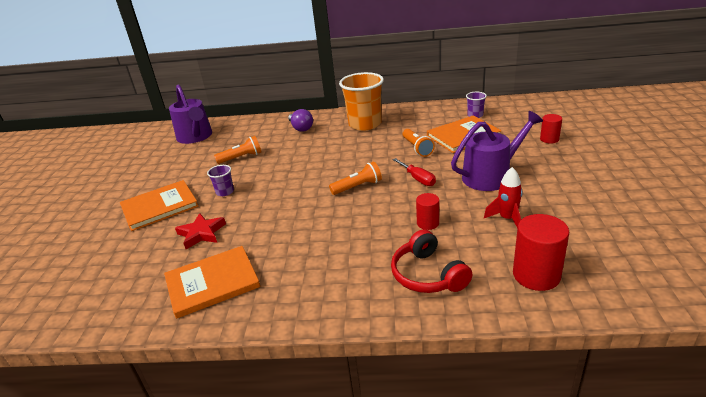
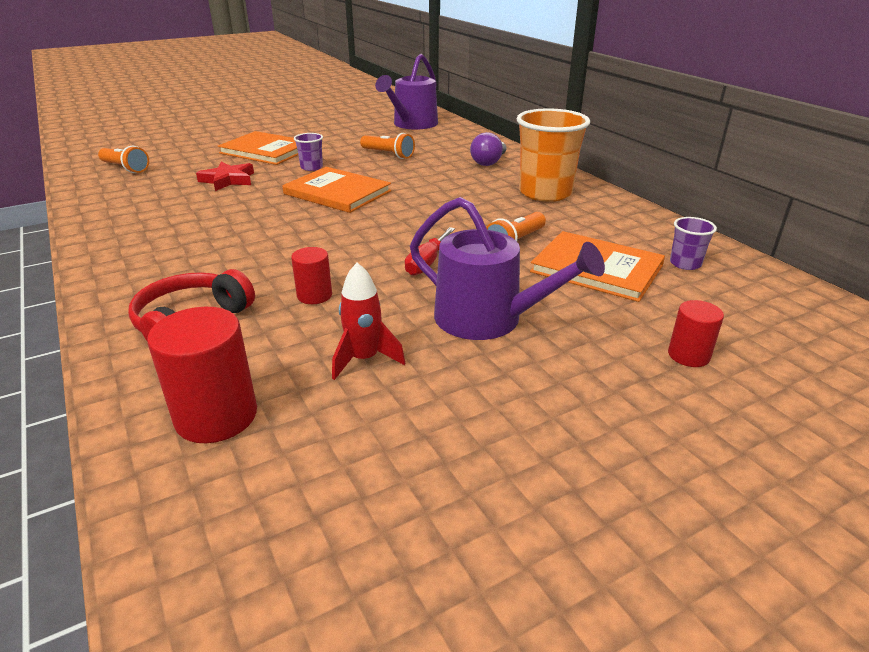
camera: 55 degrees right, 0 degrees up
orange book [164,246,260,319] -> orange book moved to [282,167,391,213]
orange flashlight [329,161,382,195] -> orange flashlight moved to [98,146,149,173]

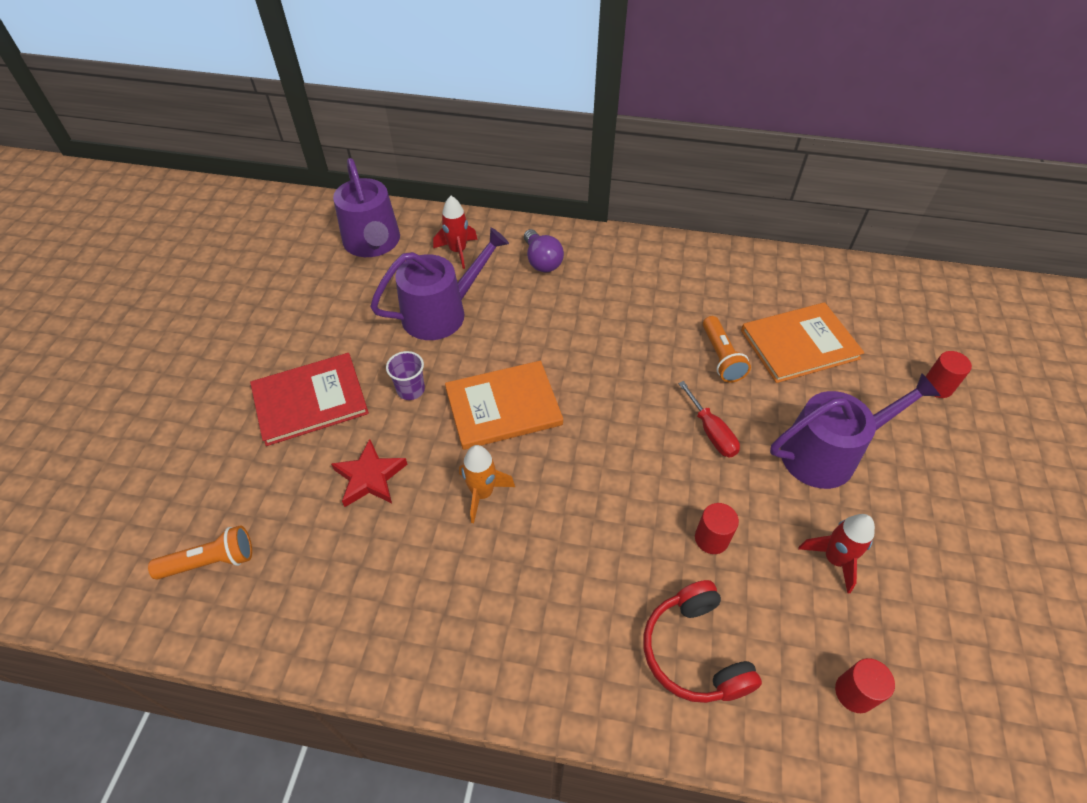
camera: 50 degrees left, 20 degrees up
red cylinder [147,307,257,443] -> red cylinder [835,658,895,713], size x0.57
orange book [218,131,298,165] -> red book [250,353,369,446]
orange flashlight [360,133,415,159] -> purple watering can [370,227,509,340]
orange cup [516,109,590,202] -> none
purple cup [670,217,717,270] -> none
none -> red rocket [433,196,478,269]
none -> orange rocket [459,445,515,523]

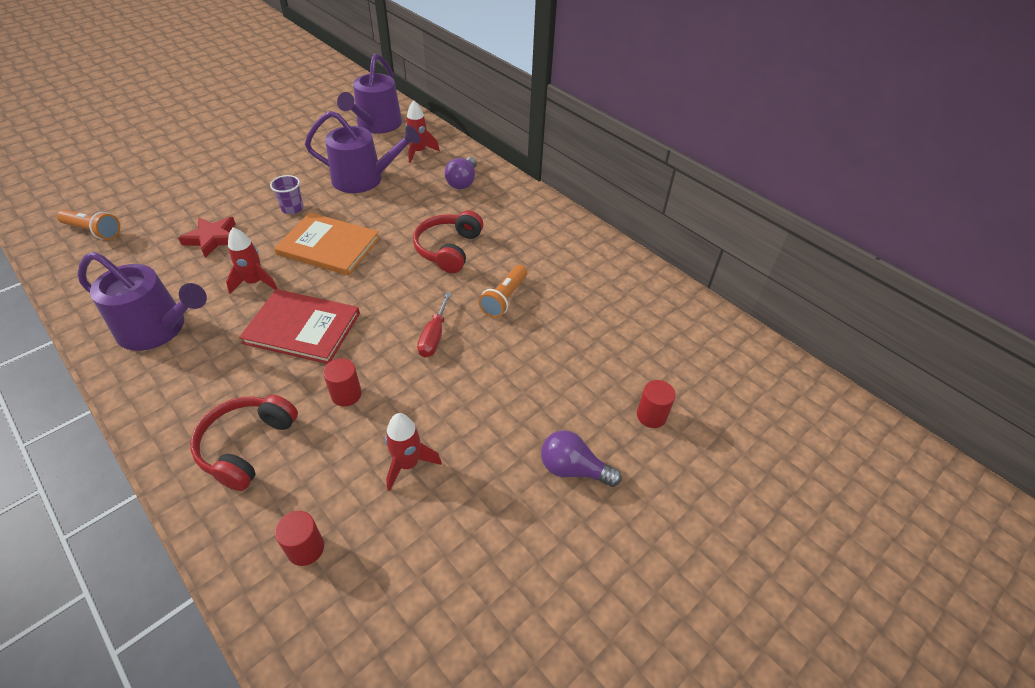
camera: 35 degrees right, 5 degrees down
red book [250,353,369,446] -> red book moved to [239,289,360,364]
orange rocket [459,445,515,523] -> red rocket [226,227,277,294]
orange book [741,302,865,383] -> none
purple watering can [770,373,941,489] -> purple watering can moved to [78,252,207,351]
none -> red headphones [413,210,483,273]
none -> purple light bulb [541,430,622,487]

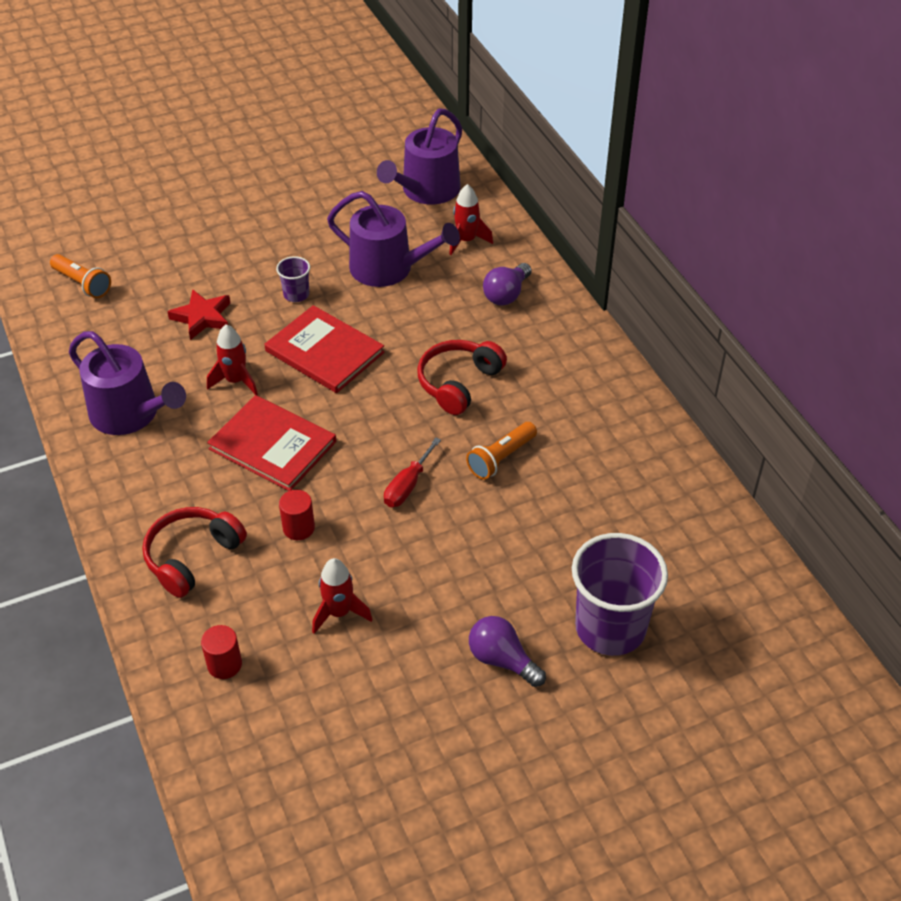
camera: 20 degrees right, 0 degrees up
orange book [274,212,380,276] -> red book [265,305,385,393]
red cylinder [637,380,676,428] -> purple cup [572,533,668,656]

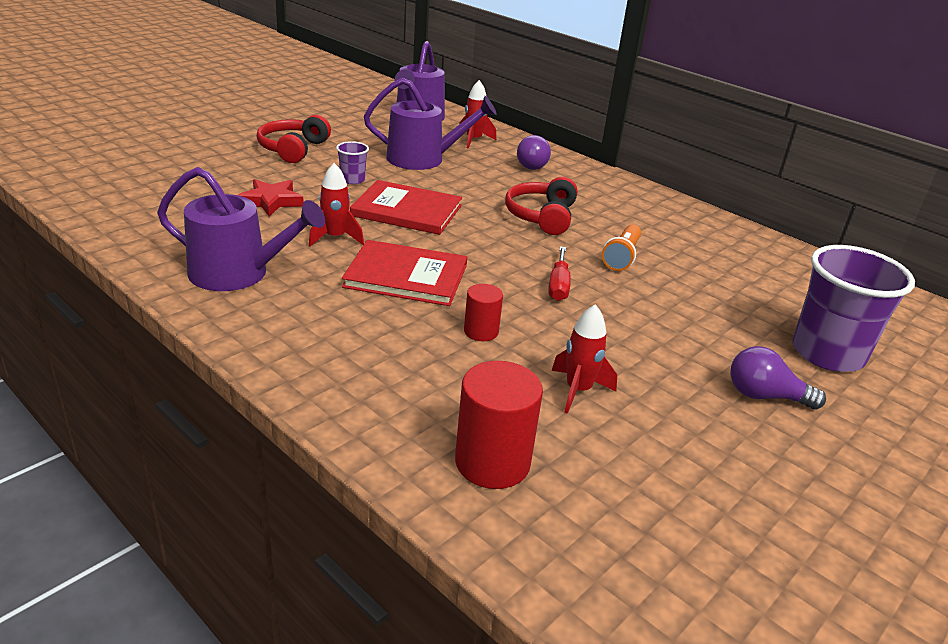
camera: 25 degrees left, 15 degrees down
orange flashlight [50,254,111,298] -> none
red headphones [142,507,247,598] -> red headphones moved to [257,115,331,163]
red cylinder [201,625,242,679] -> red cylinder [455,361,543,489], size x1.74

